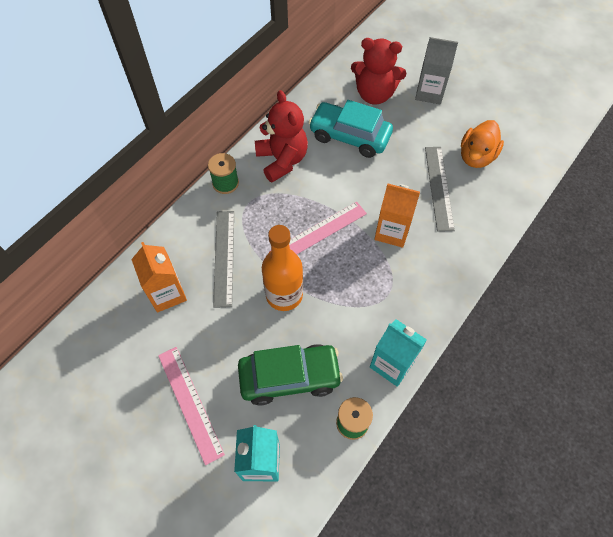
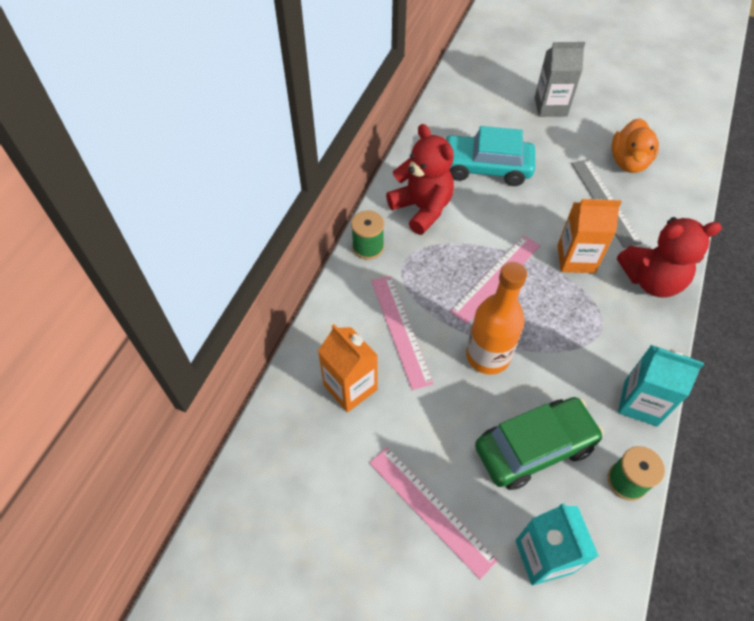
camera: 15 degrees left, 5 degrees down
grey ruler [213,211,234,308] -> pink ruler [371,275,434,390]
red teddy bear [351,38,407,105] -> red teddy bear moved to [617,217,722,298]

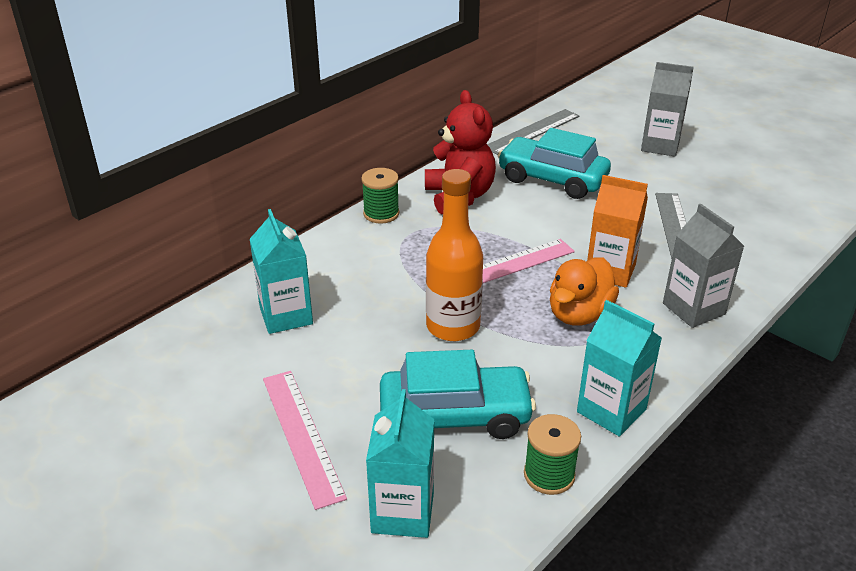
camera: 20 degrees right, 20 degrees down
orange carton [318,324,378,412] -> turquoise carton [250,209,313,334]
pink ruler [371,275,434,390] -> none
green car [475,397,604,490] -> turquoise car [380,350,536,439]
orange duck [611,118,659,173] -> orange duck moved to [550,257,619,326]
red teddy bear [617,217,722,298] -> grey carton [663,204,744,328]
none -> grey ruler [487,109,579,155]

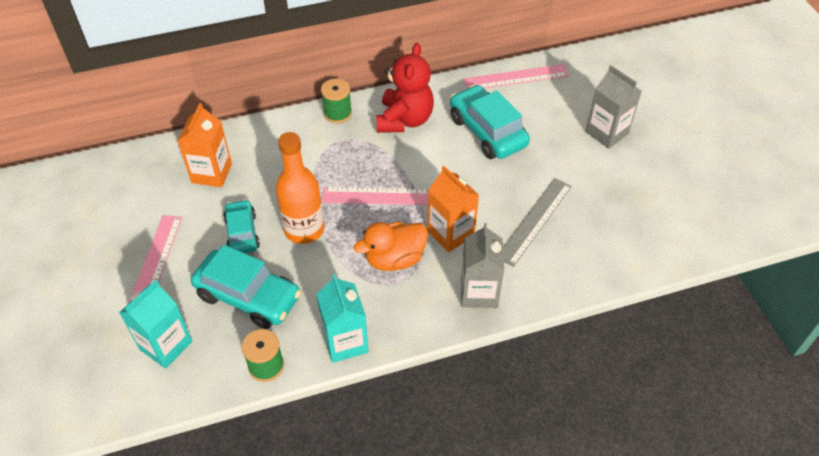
camera: 30 degrees right, 15 degrees up
turquoise carton [250,209,313,334] -> orange carton [178,103,232,187]
grey ruler [487,109,579,155] -> pink ruler [463,64,569,89]
none -> turquoise car [223,199,260,253]

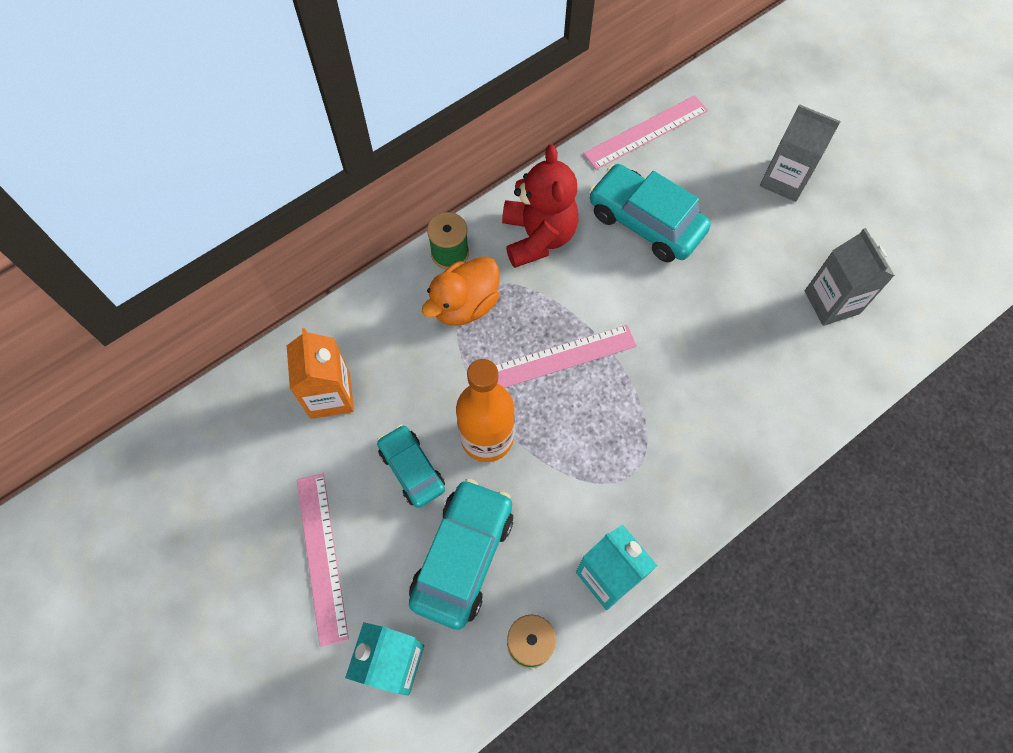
camera: 20 degrees left, 15 degrees up
turquoise car [191,245,301,329] -> turquoise car turned 75 degrees counterclockwise [409,479,513,630]
orange duck [353,222,428,271] -> orange duck moved to [422,256,500,326]
orange carton [427,166,479,252] -> none
grey carton [461,223,504,308] -> grey carton moved to [805,228,895,326]
grey ruler [503,178,572,267] -> none

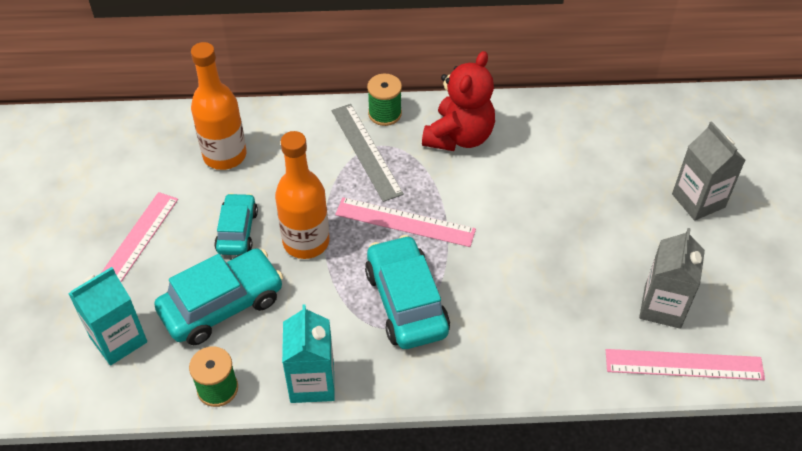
camera: 35 degrees right, 15 degrees down
orange carton [287,328,354,419] -> orange bottle [191,42,246,170]
orange duck [422,256,500,326] -> grey ruler [331,104,404,202]
pink ruler [583,95,708,170] -> pink ruler moved to [606,349,765,380]
turquoise car [589,164,711,262] -> turquoise car moved to [365,235,450,349]

